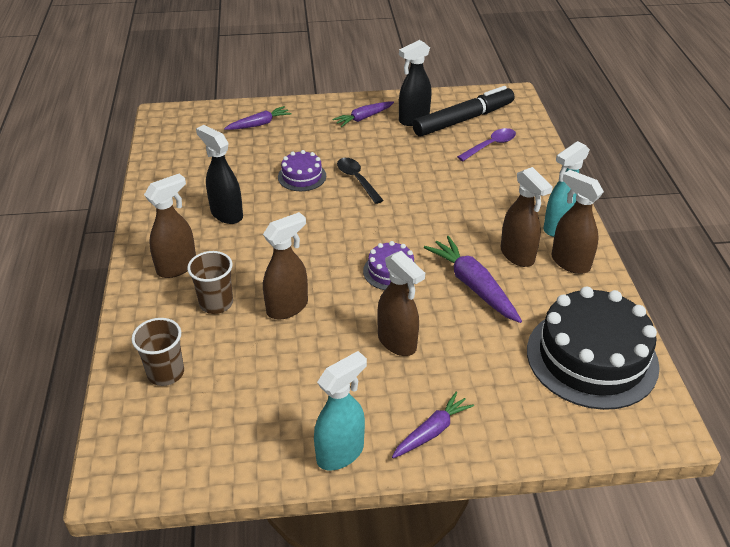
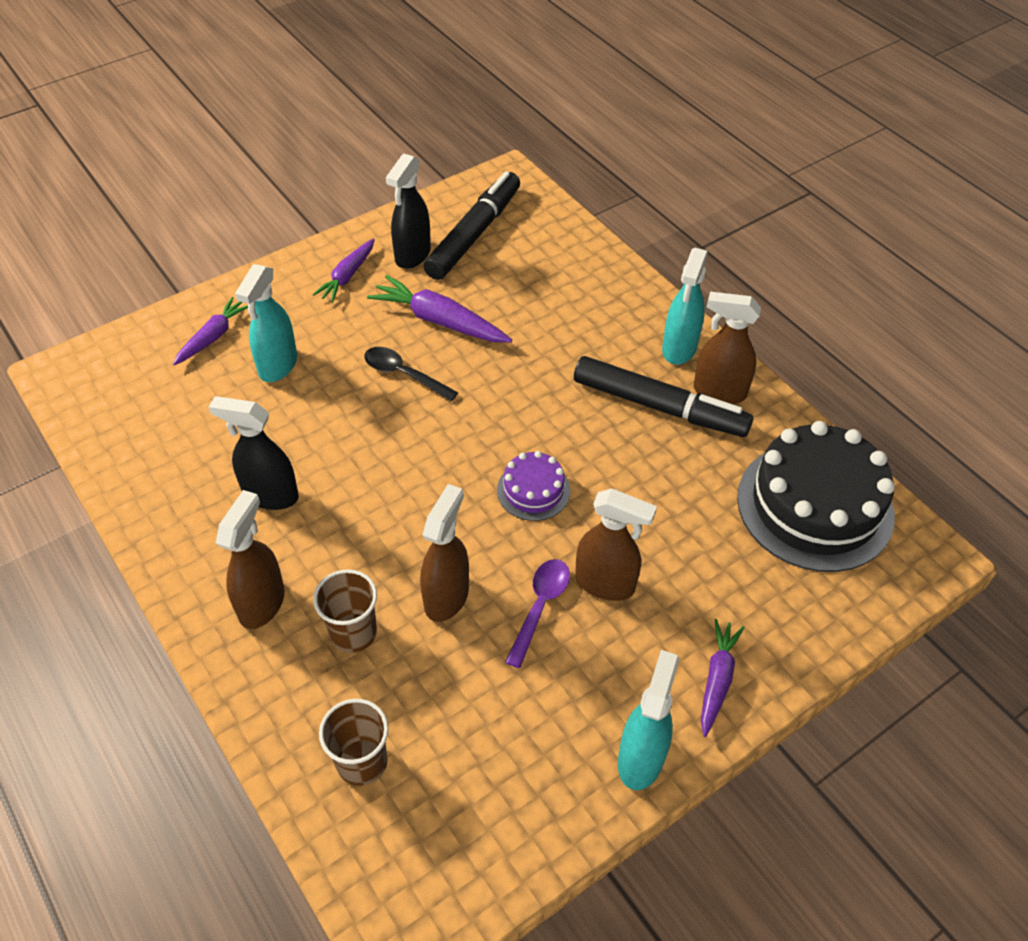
camera: 30 degrees left, 10 degrees up
purple cake [278,150,326,191] -> none
purple carrot [424,236,522,323] -> purple carrot moved to [367,275,512,342]
purple spoon [457,128,516,161] -> purple spoon moved to [505,559,570,668]
brown spray bottle [501,167,553,267] -> black marker [574,356,753,437]
none -> turquoise spray bottle [235,264,297,382]

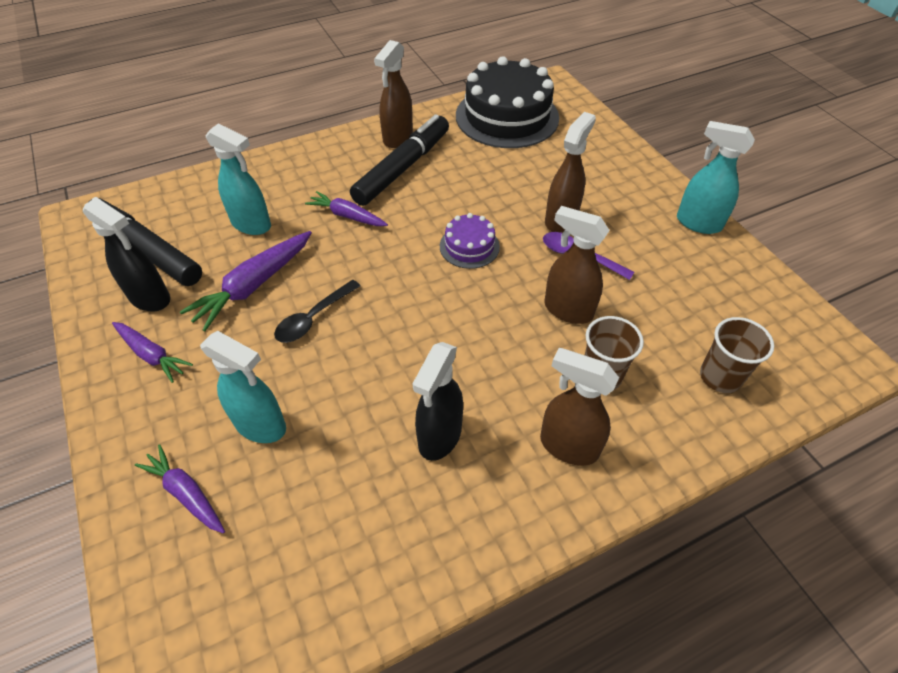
camera: 80 degrees left, 0 degrees up
turquoise spray bottle [662,248,708,365] -> turquoise spray bottle moved to [205,123,271,235]
purple carrot [701,619,745,737] -> purple carrot moved to [305,191,388,226]

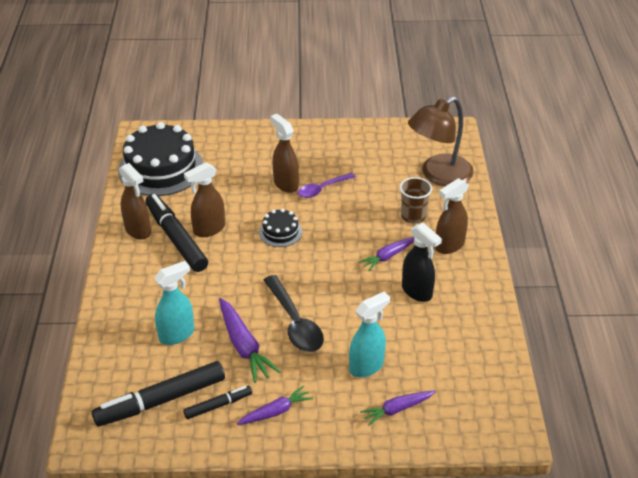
camera: 65 degrees left, 10 degrees down
black spray bottle [83,197,170,311] -> black marker [183,386,252,419]
black spoon [274,280,360,343] -> black spoon [264,275,324,352], size x1.54
purple carrot [305,191,388,226] -> purple carrot moved to [359,237,414,271]
purple cake [440,213,500,269] -> black cake [259,208,302,247]
brown spray bottle [545,206,610,324] -> brown spray bottle moved to [184,162,225,237]
turquoise spray bottle [677,121,755,234] -> none
brown cup [700,317,774,393] -> brown lamp [408,97,474,186]

